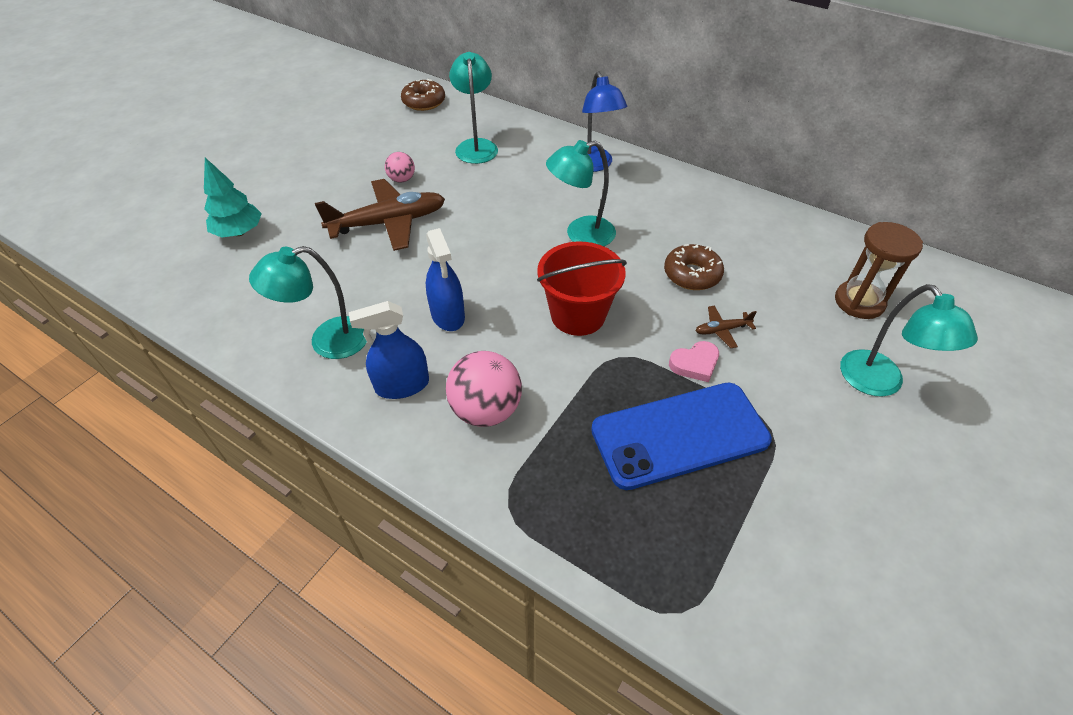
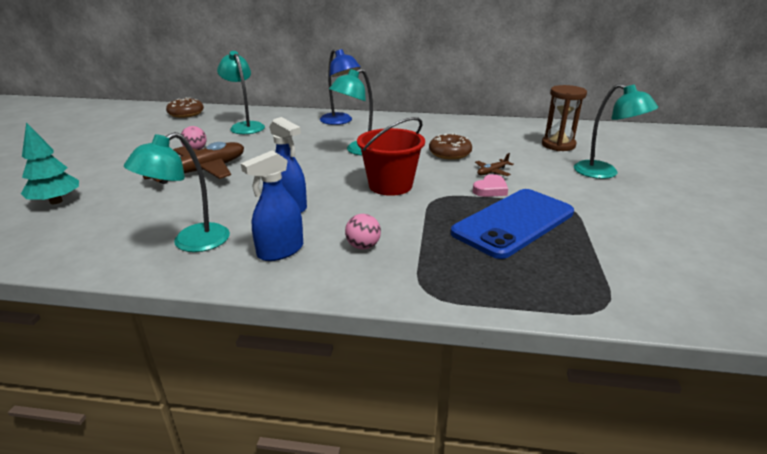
camera: 25 degrees left, 20 degrees down
pink ball [446,351,522,427] -> pink ball [345,214,381,249], size x0.55

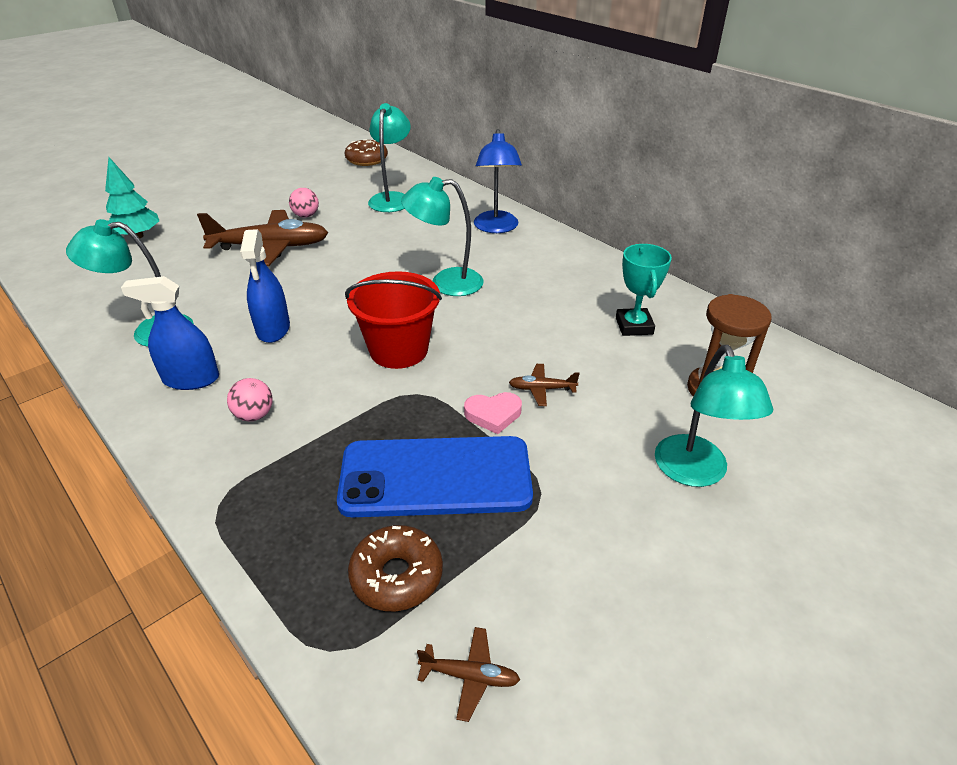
camera: 40 degrees right, 10 degrees up
brown donut [429,133,472,160] -> brown donut moved to [348,525,443,611]
none -> brown plane [417,627,520,722]
none -> turquoise trophy [616,244,672,336]

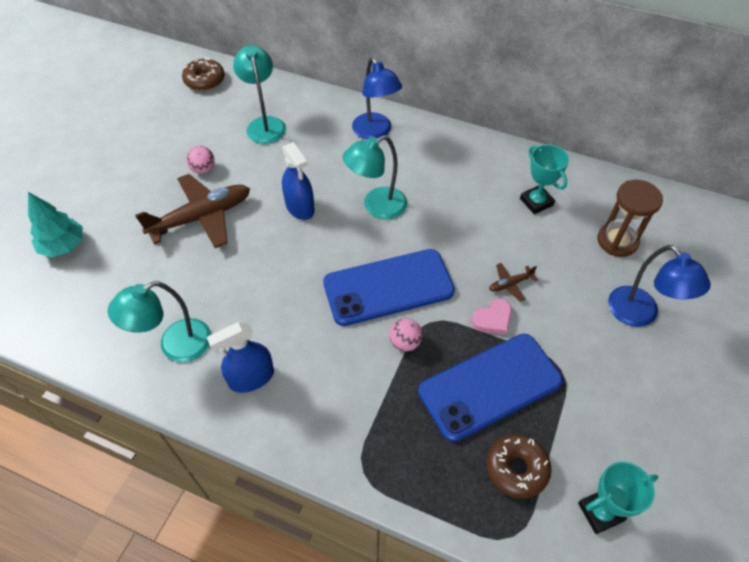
camera: 25 degrees left, 15 degrees up
pink ball [227,378,273,421] -> pink ball moved to [389,318,423,351]
blue spray bottle [240,229,290,343] -> blue spray bottle moved to [282,142,315,220]
red bucket [345,271,442,369] -> blue phone [323,249,455,326]
brown plane [417,627,520,722] -> turquoise trophy [578,462,658,534]
turquoise lamp [655,345,773,487] -> blue lamp [608,245,711,327]

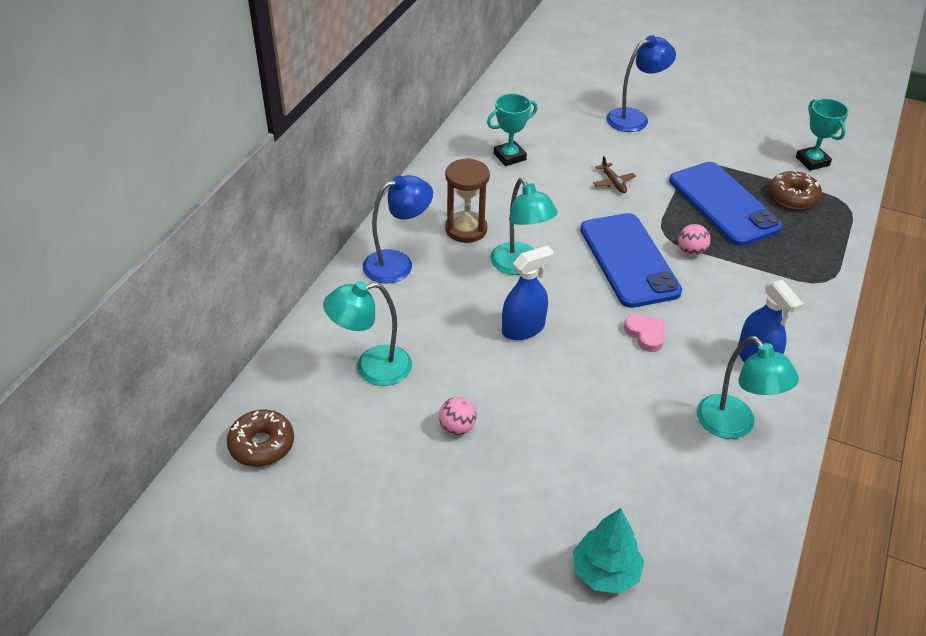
camera: 90 degrees left, 10 degrees down
brown plane [135,174,250,248] -> none
pink heart [471,299,512,335] -> pink heart moved to [624,314,665,352]
brown hourglass [597,180,663,257] -> brown hourglass moved to [445,158,490,243]

